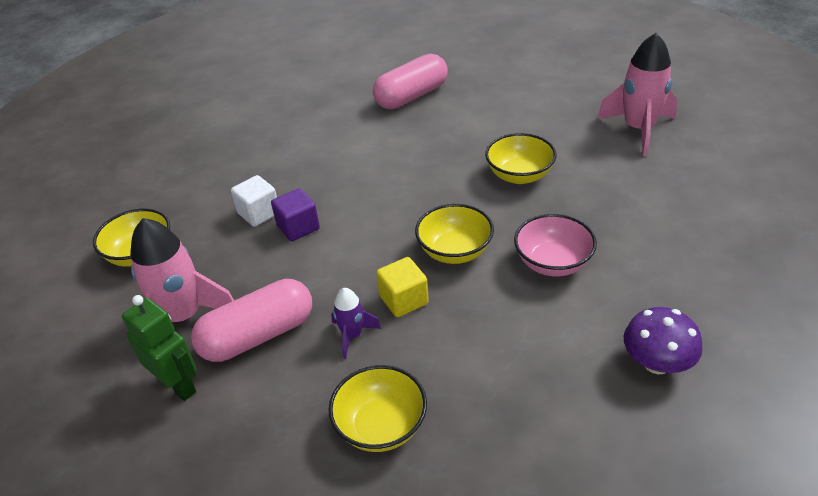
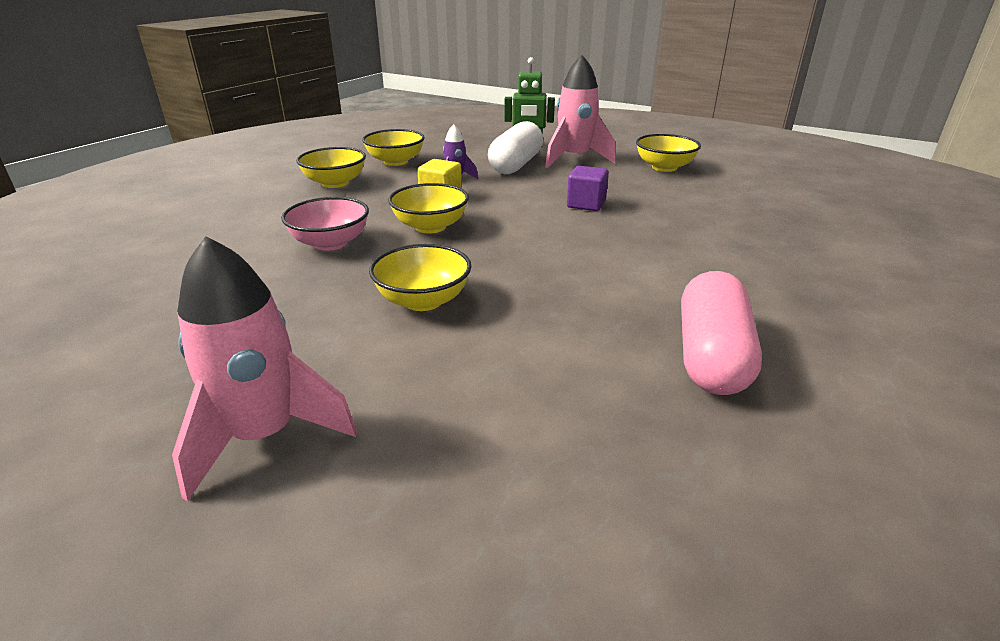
camera: 140 degrees right, 10 degrees down
pink capsule [191,279,312,362] -> white capsule [488,121,543,174]
white cube [231,175,277,227] -> none
purple mushroom [624,307,703,374] -> none
none -> yellow bowl [296,147,366,188]

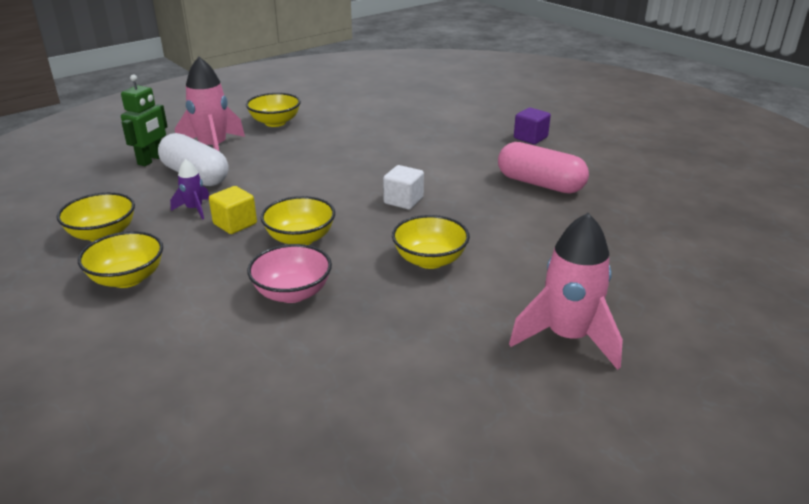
camera: 70 degrees left, 0 degrees up
purple cube [567,166,609,211] -> purple cube moved to [514,108,551,144]
none -> white cube [383,165,424,209]

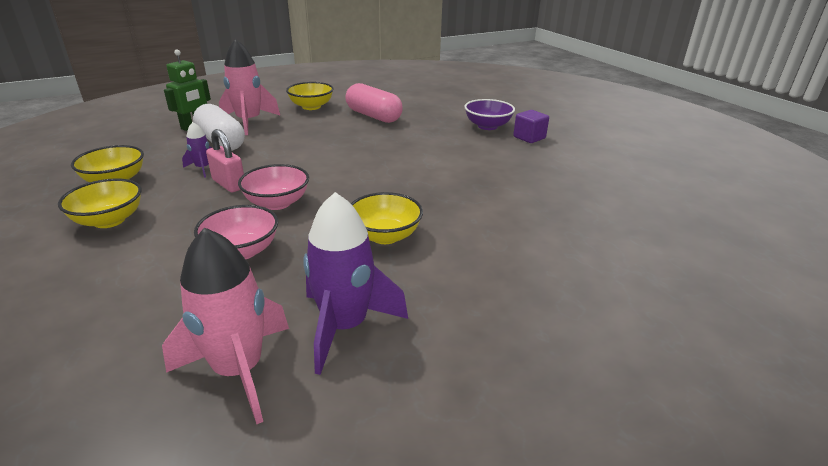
camera: 10 degrees right, 0 degrees up
yellow cube [209,186,257,234] -> pink padlock [206,129,244,192]
yellow bowl [261,196,335,245] -> pink bowl [238,164,309,210]
white cube [383,165,424,209] -> none
pink capsule [498,142,589,193] -> pink capsule moved to [345,83,403,123]
pink rocket [509,213,623,370] -> pink rocket moved to [162,227,289,424]
none -> purple rocket [303,192,408,375]
none -> purple bowl [464,99,515,130]

